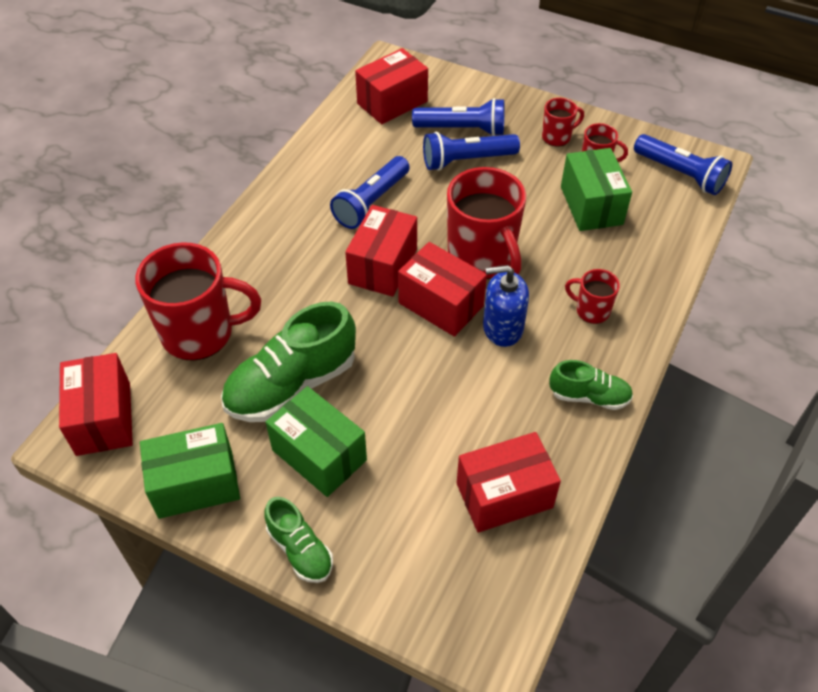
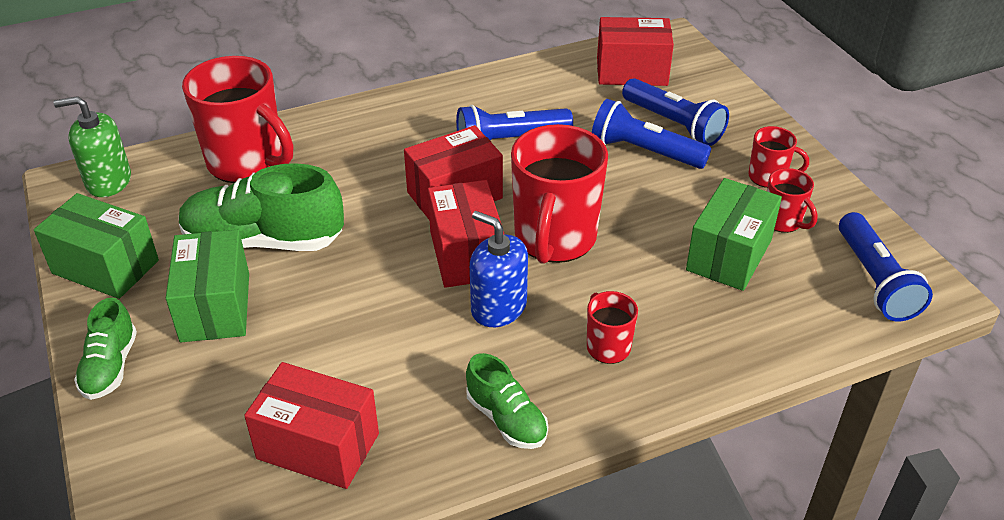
camera: 40 degrees right, 10 degrees down
red box [59,353,133,456] -> green soap dispenser [53,96,131,197]

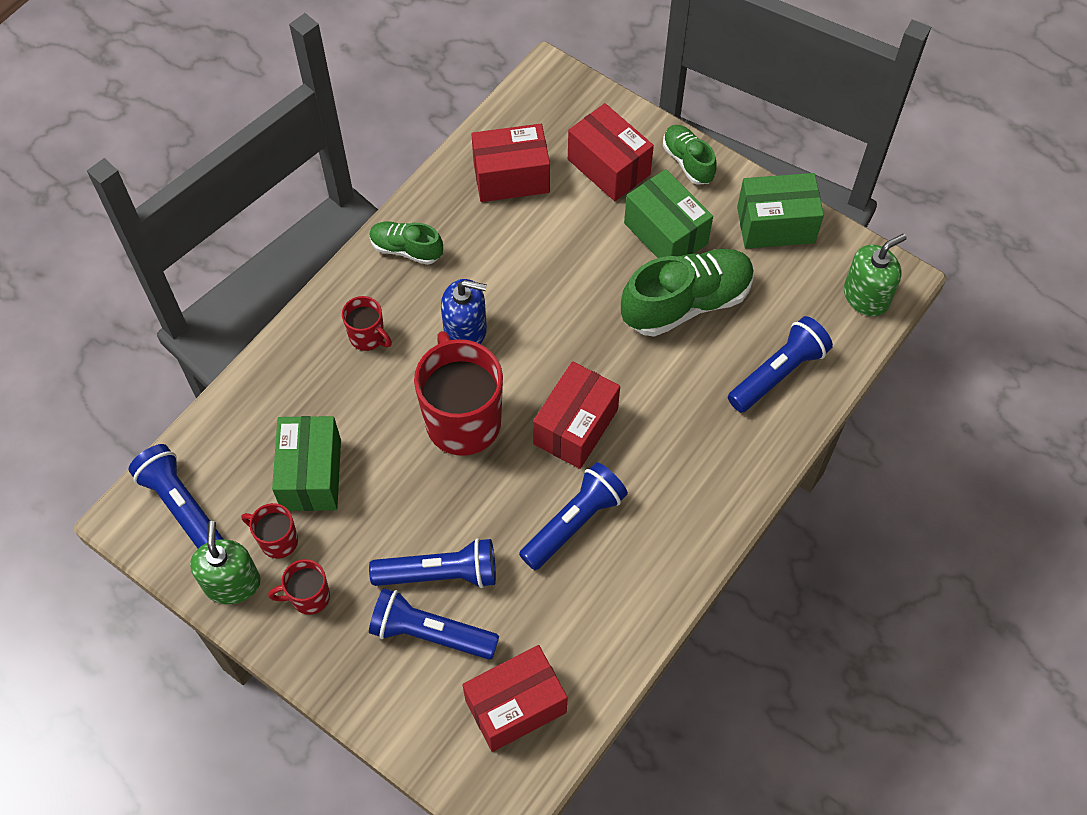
camera: 150 degrees right, 20 degrees up
red mug [182,56,293,183] -> blue flashlight [728,316,833,413]
red box [428,180,505,288] -> red box moved to [568,103,654,201]
none -> green soap dispenser [190,521,261,604]

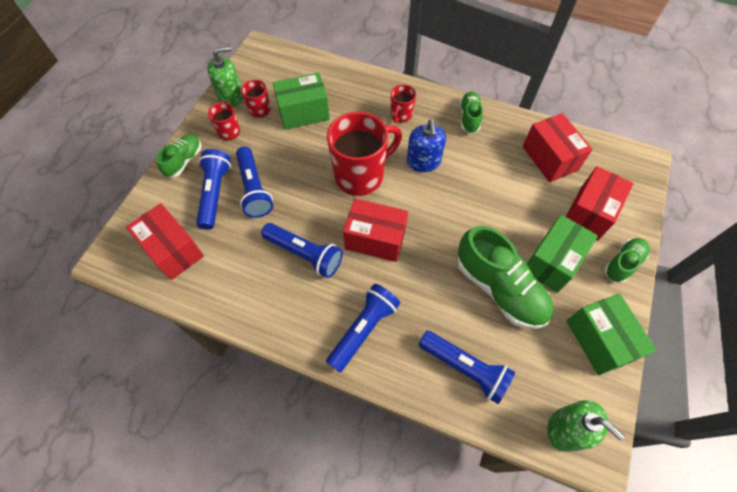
camera: 75 degrees right, 0 degrees up
blue flashlight [128,444,223,548] -> blue flashlight moved to [326,284,400,373]
none -> green shoe [156,134,202,177]

